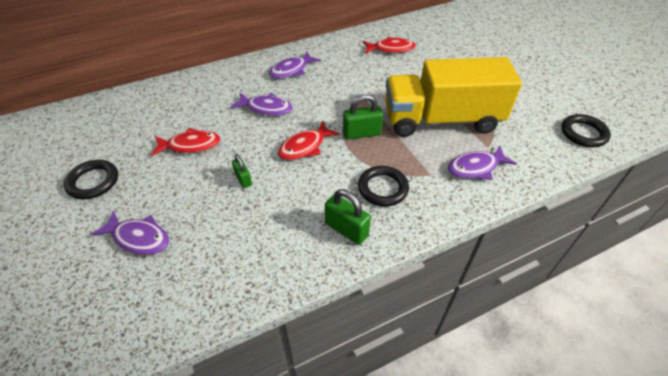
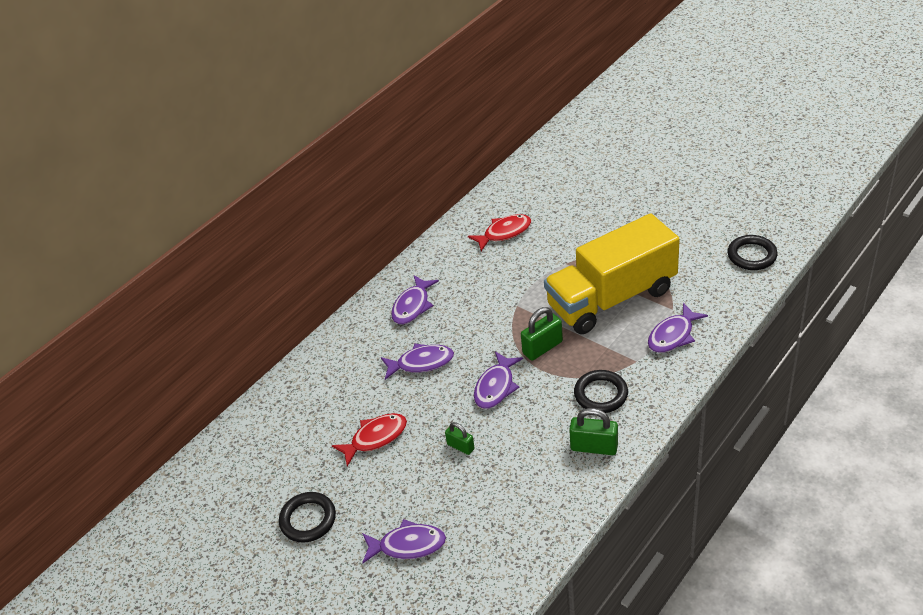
camera: 20 degrees left, 5 degrees down
red fish [278,121,340,160] -> purple fish [474,351,523,409]

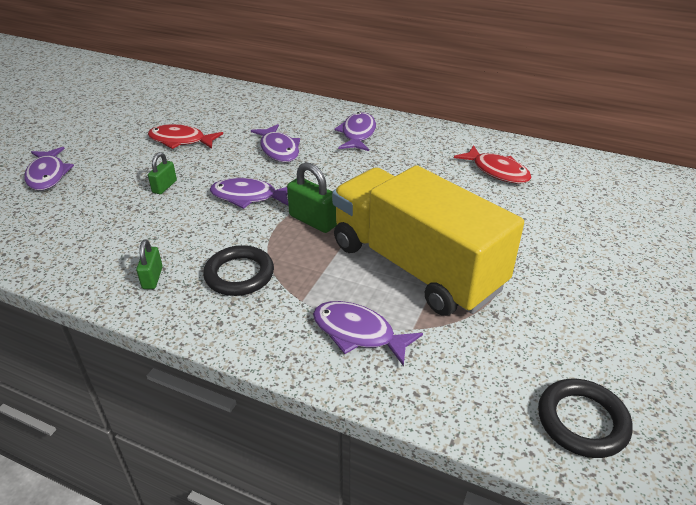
camera: 70 degrees right, 5 degrees down
black ring [279,492,336,543] -> none
red fish [332,413,407,466] -> red fish turned 150 degrees clockwise [148,124,223,149]
purple fish [391,275,439,324] -> purple fish turned 90 degrees clockwise [334,112,376,151]
green padlock [569,408,618,455] -> green padlock [136,239,163,289], size x0.62

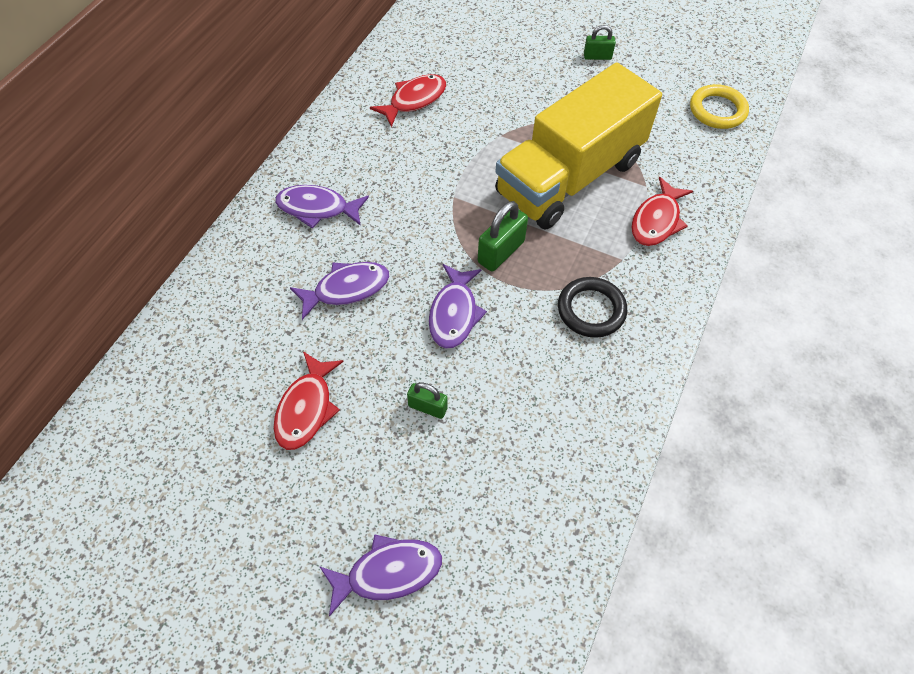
camera: 90 degrees left, 20 degrees up
green padlock [136,239,163,289] -> green padlock moved to [584,25,616,60]
purple fish [313,301,423,366] -> red fish [631,177,693,246]
black ring [538,379,633,458] -> yellow ring [690,84,749,129]

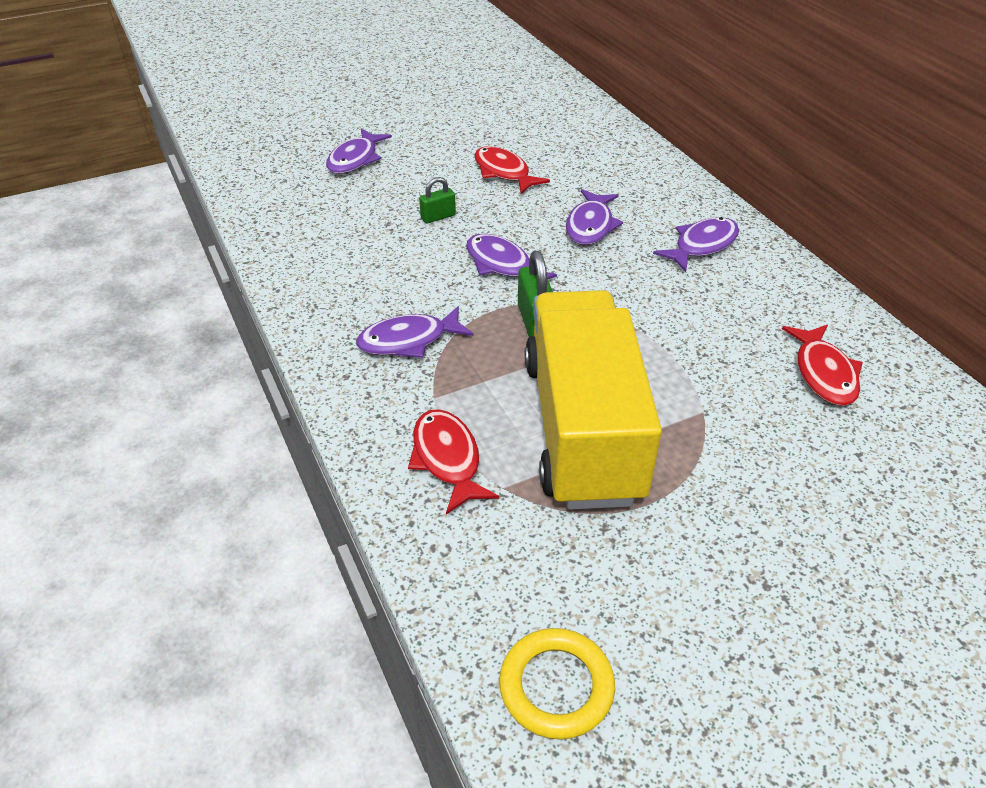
camera: 130 degrees right, 15 degrees down
black ring [558,277,627,338] -> purple fish [356,306,474,358]
green padlock [584,25,616,60] -> none

